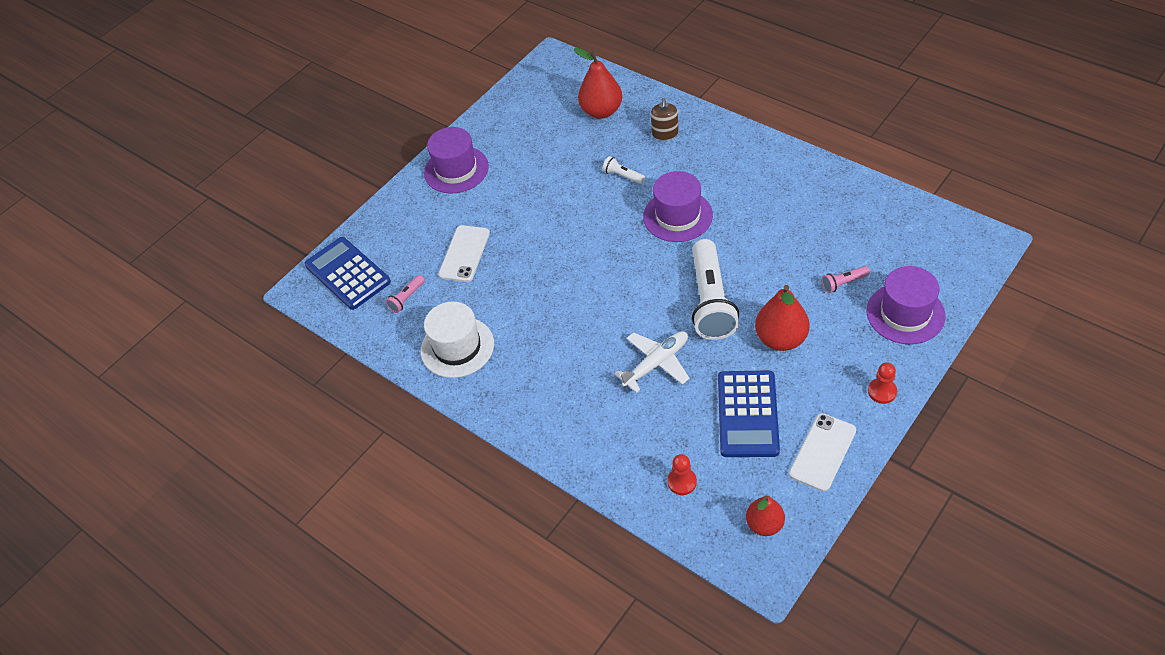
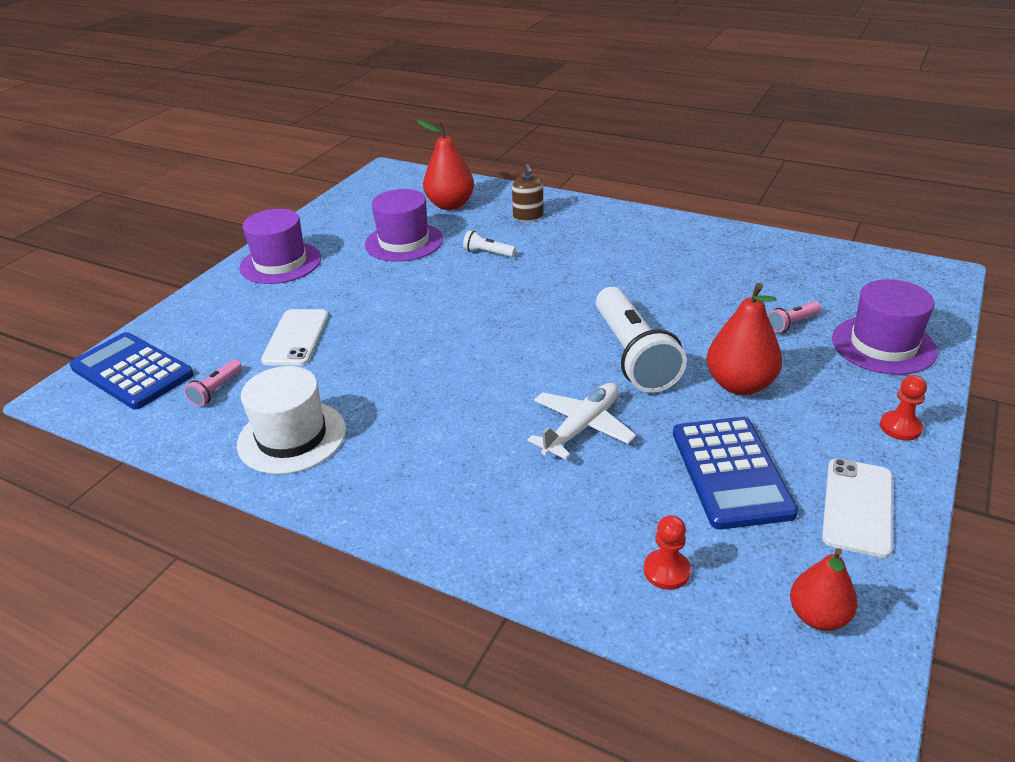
camera: 15 degrees left, 15 degrees down
purple hat [643,171,713,242] -> purple hat moved to [365,189,443,262]

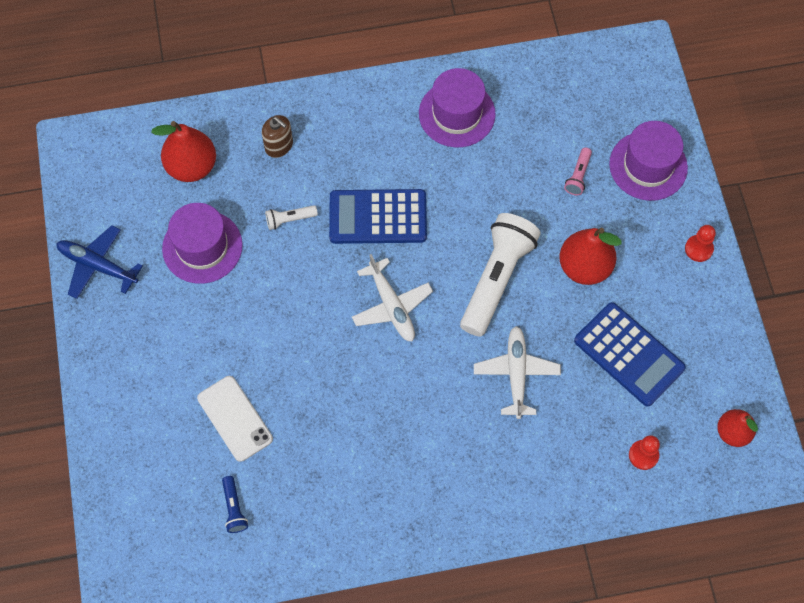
camera: 40 degrees left, 30 degrees up
blue calculator [69,332,194,409] -> blue calculator moved to [329,189,427,244]
pink flashlight [184,359,242,406] -> blue flashlight [222,476,248,533]
white hat [237,366,346,474] -> none
purple hat [239,209,321,284] -> purple hat moved to [419,68,496,147]
white flashlight [596,287,687,393] -> white flashlight turned 105 degrees counterclockwise [460,213,541,337]
white phone [822,459,893,558] -> none
none -> blue plane [56,225,143,299]
none -> white plane [352,254,433,341]

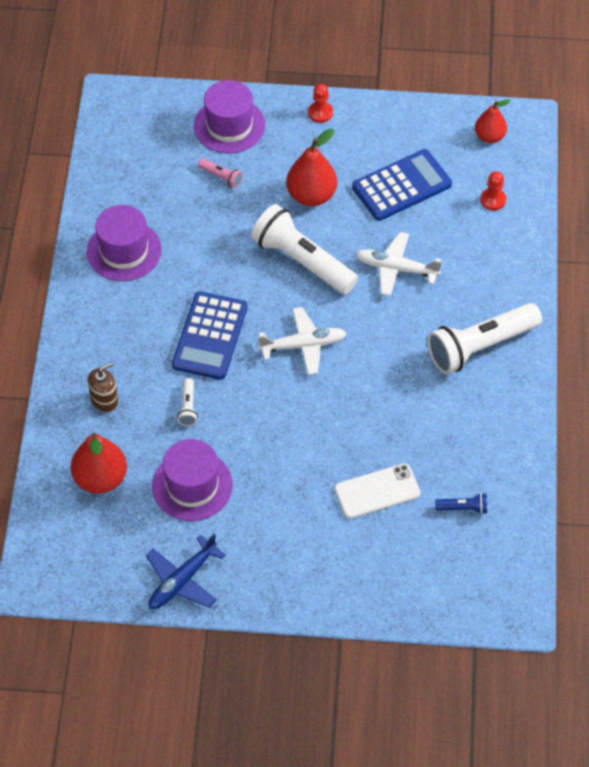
camera: 75 degrees left, 10 degrees down
none -> white flashlight [427,303,542,374]

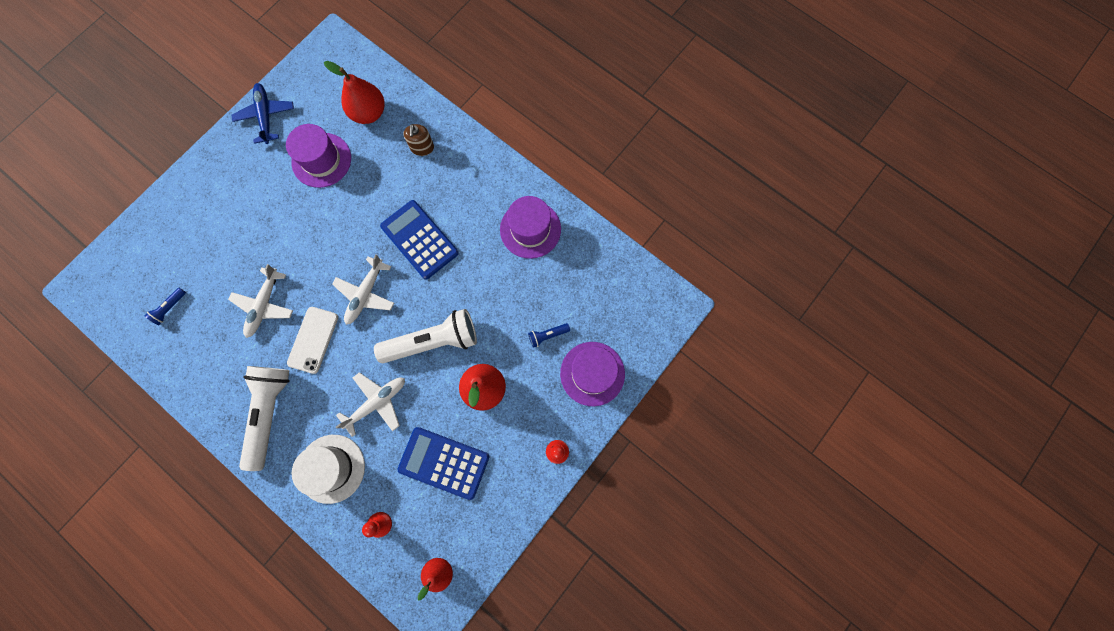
camera: 125 degrees right, 20 degrees up
white flashlight [177,378,198,426] -> none
pink flashlight [198,158,243,188] -> blue flashlight [528,323,570,348]
white phone [334,463,421,519] -> white phone moved to [287,307,338,374]
blue calculator [352,149,452,221] -> blue calculator turned 105 degrees clockwise [397,427,489,500]
none -> white plane [228,264,293,338]
none -> white hat [292,435,365,504]

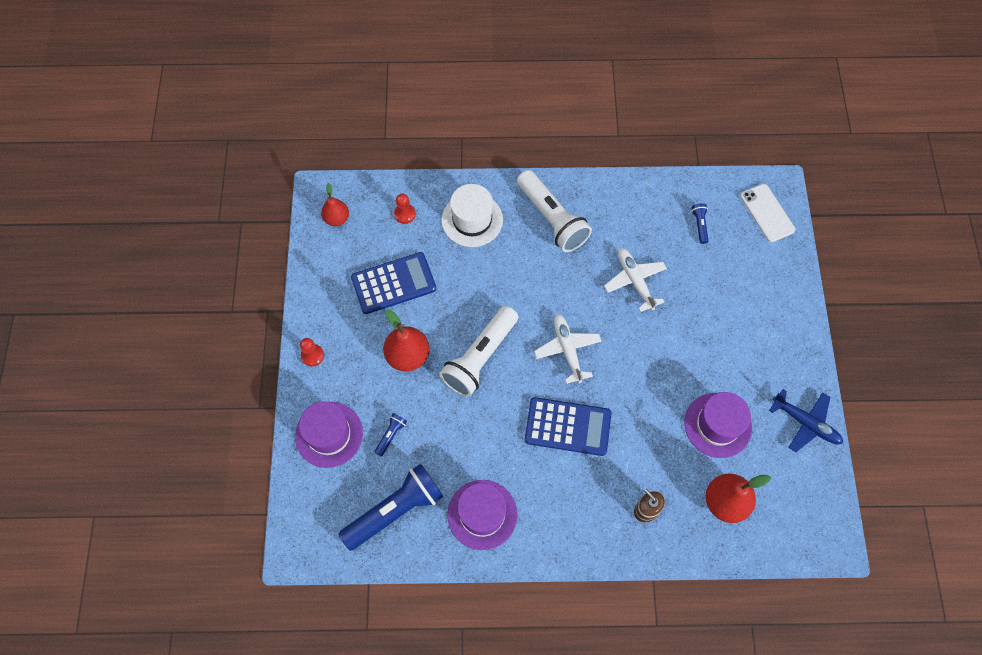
camera: 140 degrees right, 10 degrees down
white phone [287,307,338,374] -> white phone moved to [740,184,795,242]
white plane [336,372,405,437] -> none
none -> blue flashlight [339,463,443,551]

